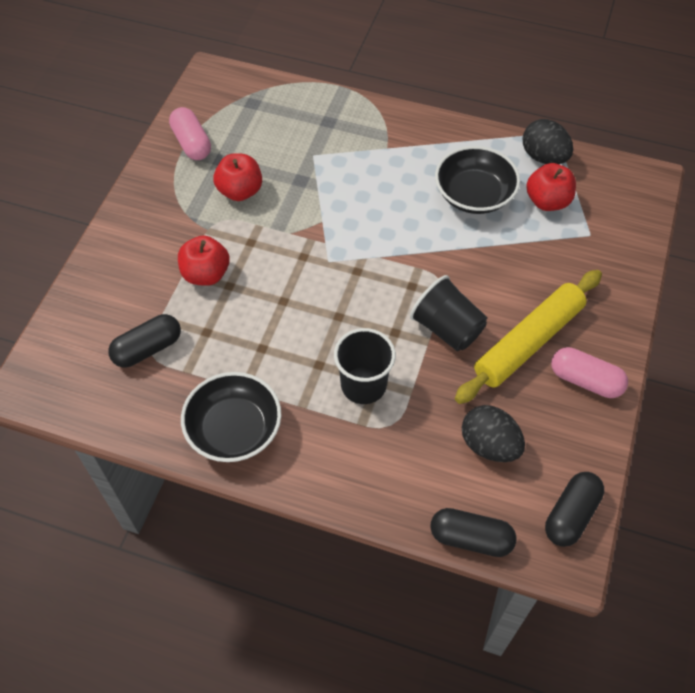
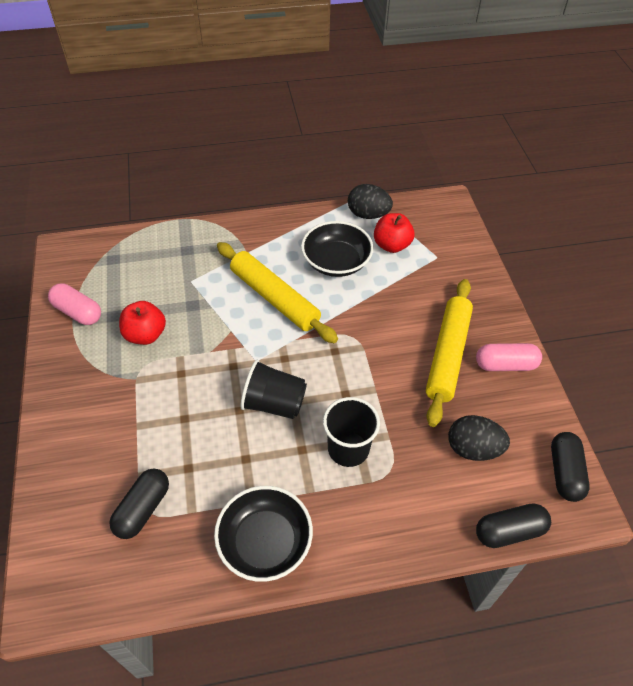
camera: 30 degrees left, 5 degrees down
red apple [178,236,230,286] -> none
black cup [410,275,487,351] -> black cup moved to [240,360,307,419]
none -> yellow rolling pin [217,242,338,343]

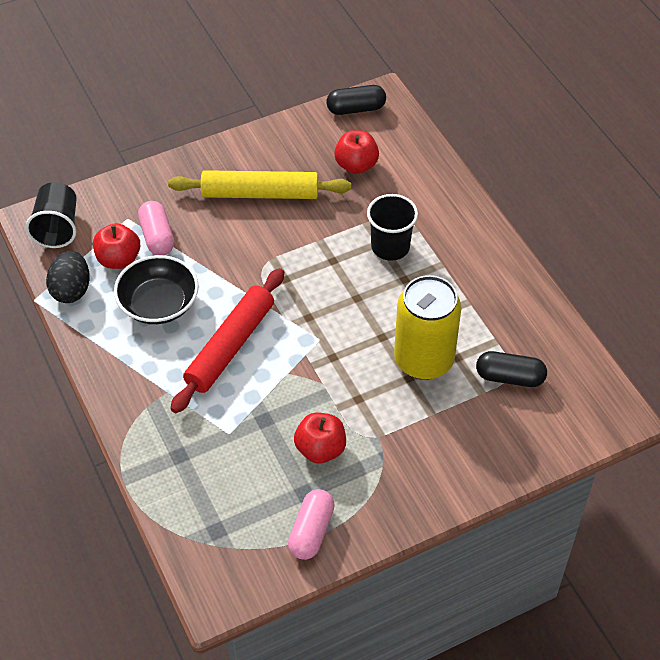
camera: 105 degrees left, 0 degrees up
black bowl [214,486,313,582] -> none
yellow rolling pin [217,242,338,343] -> red rolling pin [171,268,284,413]
black cup [240,360,307,419] -> black cup moved to [26,182,77,248]
black egg [448,415,510,461] -> red apple [334,130,379,174]
pink capsule [476,343,542,371] -> pink capsule moved to [138,201,174,255]
black capsule [476,503,551,548] -> none
none -> yellow can [394,275,462,380]

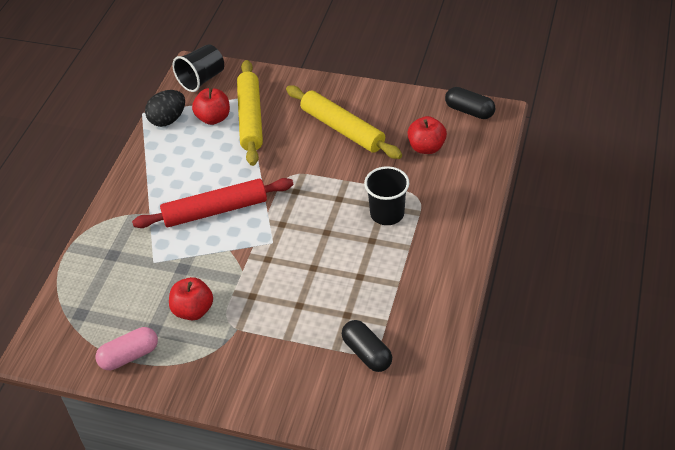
camera: 45 degrees right, 5 degrees down
black bowl [114,255,199,324] -> none
pink capsule [138,201,174,255] -> yellow rolling pin [237,60,263,166]
yellow can [394,275,462,380] -> none

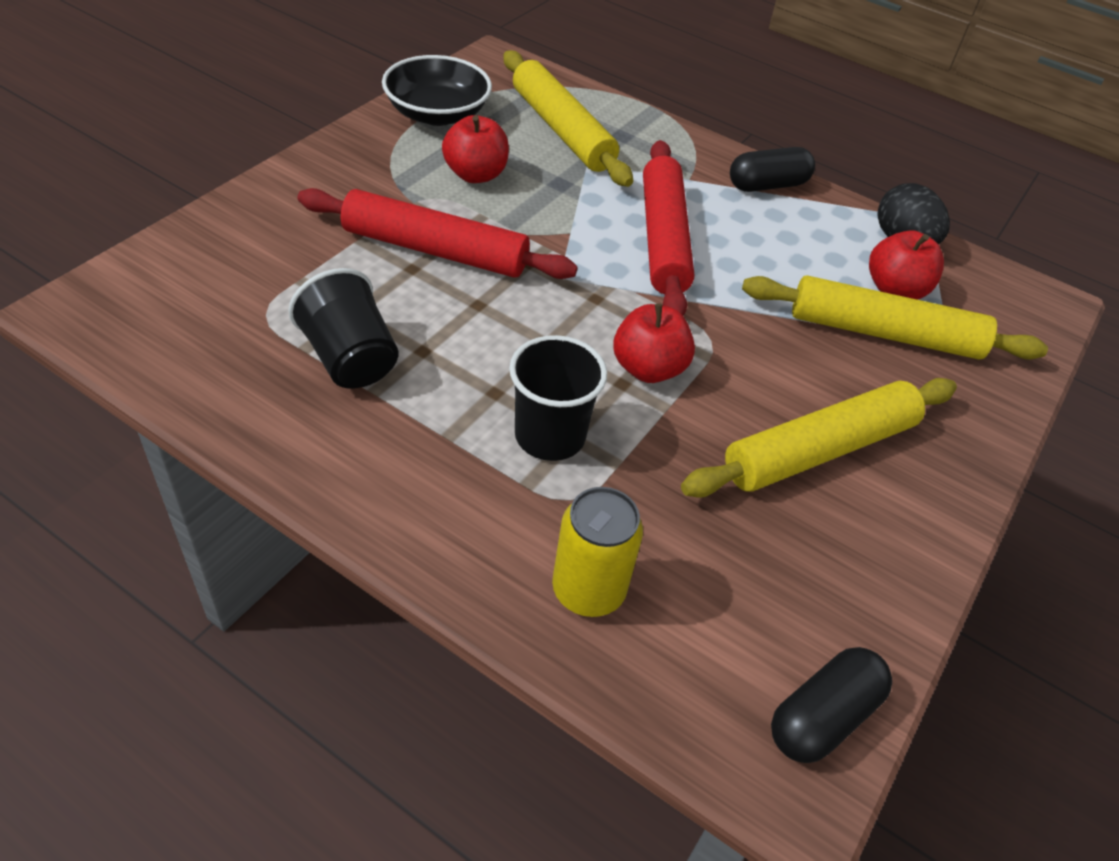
camera: 100 degrees right, 0 degrees up
pink capsule [95,327,158,370] -> black bowl [382,55,492,126]
black cup [172,44,224,92] -> black cup moved to [288,268,398,389]
black capsule [342,320,392,372] -> black capsule moved to [730,147,815,192]
red apple [408,116,447,154] -> red apple moved to [613,303,695,383]
none -> red rolling pin [297,188,578,279]
none -> yellow rolling pin [504,50,633,187]
none -> yellow can [552,487,643,617]

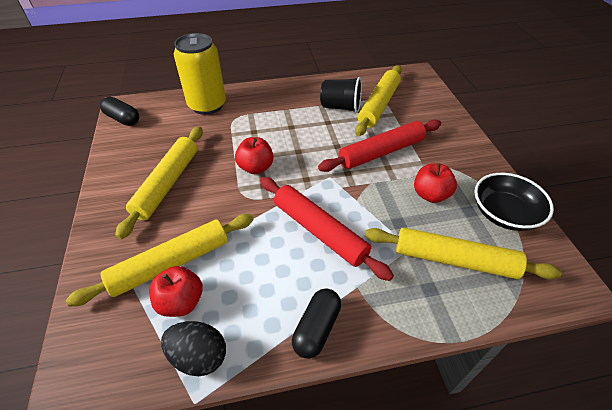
camera: 140 degrees right, 0 degrees up
black cup [509,335,607,461] -> none
yellow can [552,487,643,617] -> yellow can [174,33,226,115], size x1.58
black capsule [771,647,892,763] -> black capsule turned 60 degrees counterclockwise [100,97,139,126]
none -> yellow rolling pin [355,65,402,136]

